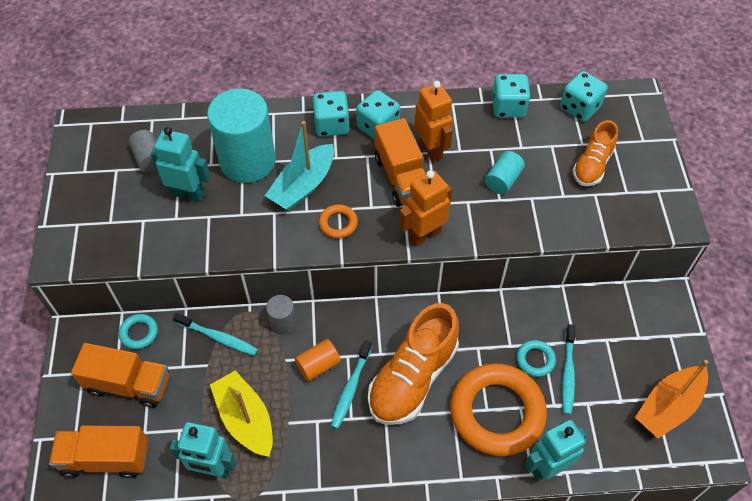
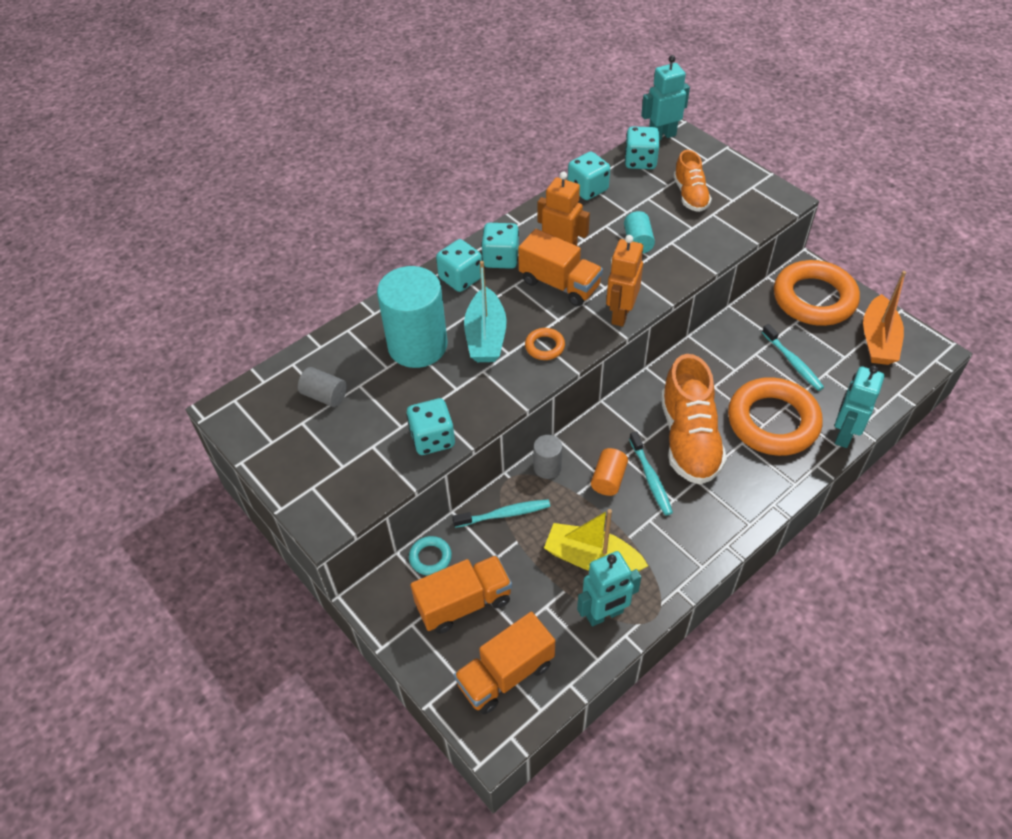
camera: 35 degrees left, 5 degrees down
turquoise robot [150,127,211,202] -> turquoise robot moved to [641,55,690,140]
turquoise ring [516,340,556,377] -> none
none -> turquoise dice [406,398,455,455]
none -> orange ring [774,260,860,326]

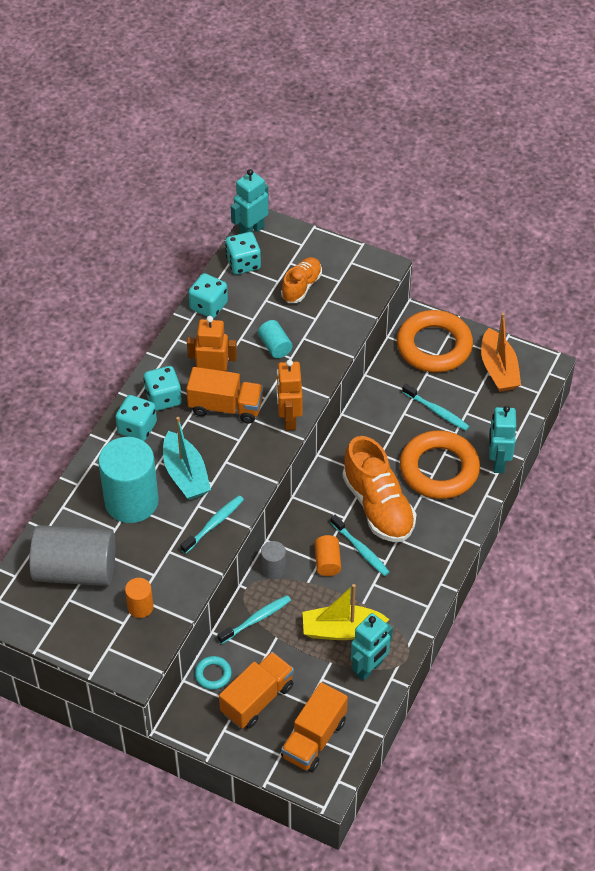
camera: 25 degrees left, 0 degrees up
grey cylinder [298,367,347,407] -> grey cylinder [29,525,116,586], size x2.17
turquoise dice [406,398,455,455] -> none
orange ring [525,328,565,360] -> none
orange shoe [674,150,712,212] -> orange shoe turned 120 degrees counterclockwise [281,257,322,303]
none -> orange cylinder [125,578,154,618]
none -> turquoise toothbrush [180,495,244,554]

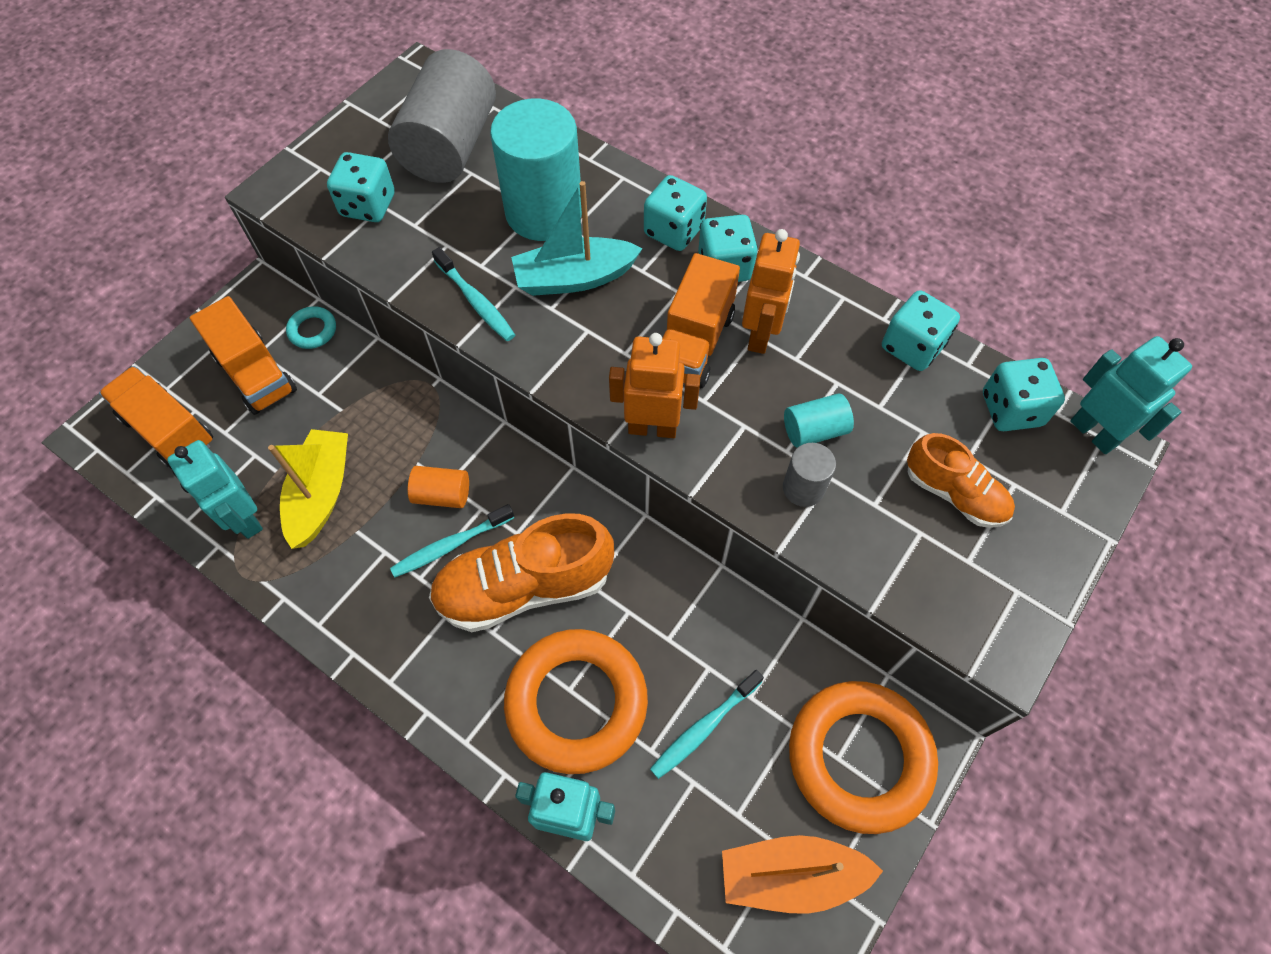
camera: 100 degrees right, 10 degrees up
orange cylinder [125,578,154,618] -> turquoise dice [327,152,395,222]
turquoise toothbrush [217,595,291,644] -> none
grey cylinder [261,541,286,579] -> grey cylinder moved to [783,443,836,507]

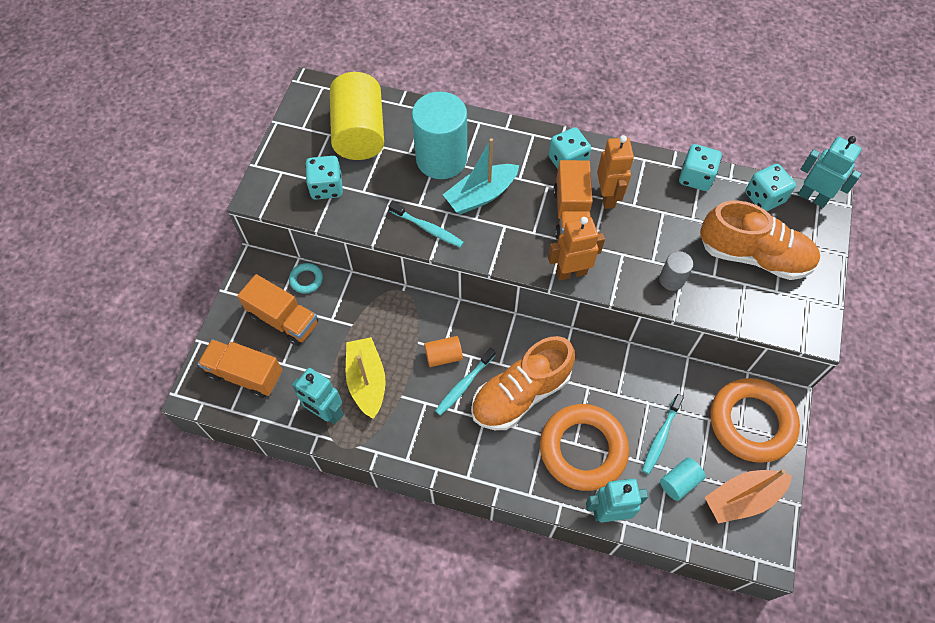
camera: 20 degrees left, 0 degrees up
grey cylinder [388,49,496,183] -> yellow cylinder [330,72,384,160]
turquoise dice [644,175,707,251] -> none
turquoise cylinder [784,393,854,448] -> turquoise cylinder moved to [660,457,706,501]
orange shoe [907,433,1015,528] -> orange shoe [700,201,820,280], size x1.71

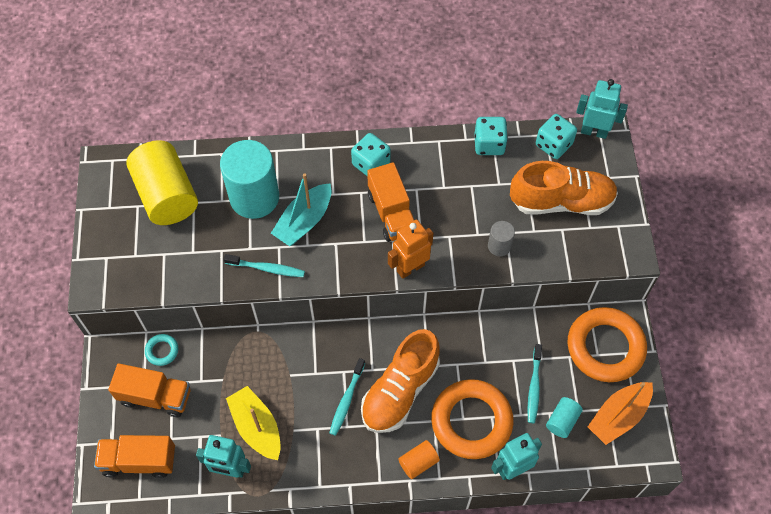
camera: 20 degrees left, 0 degrees up
turquoise dice [305,156,343,200] -> none
orange cylinder [424,336,463,367] -> orange cylinder moved to [398,440,440,479]
orange robot [597,135,634,209] -> none

